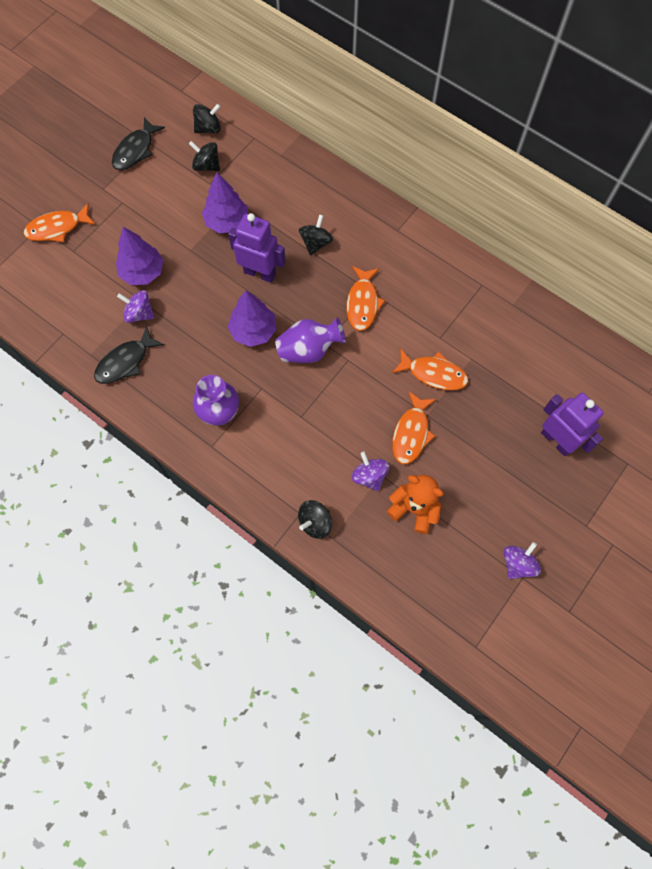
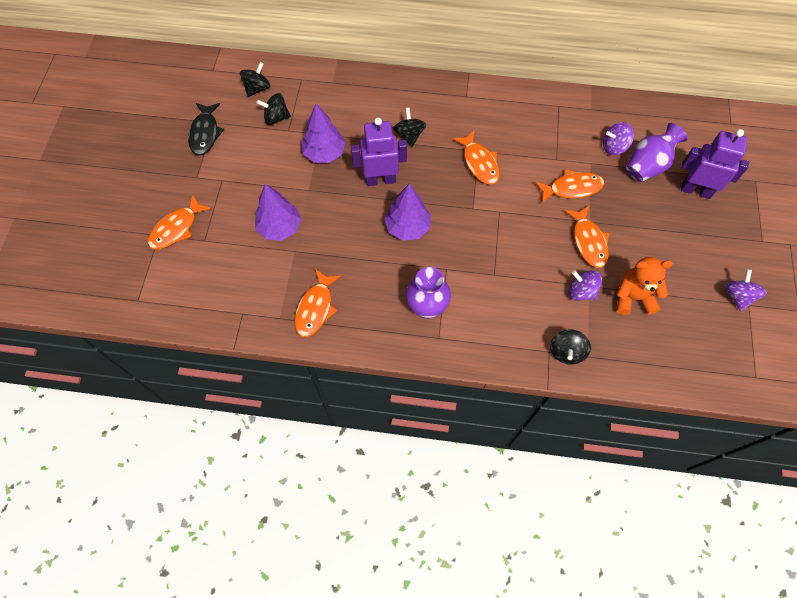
camera: 30 degrees left, 5 degrees down
black fish [94,326,164,384] -> orange fish [294,269,341,337]
purple spinning top [117,290,154,323] -> purple spinning top moved to [603,122,634,155]
purple vase [275,317,346,363] -> purple vase moved to [626,123,688,182]

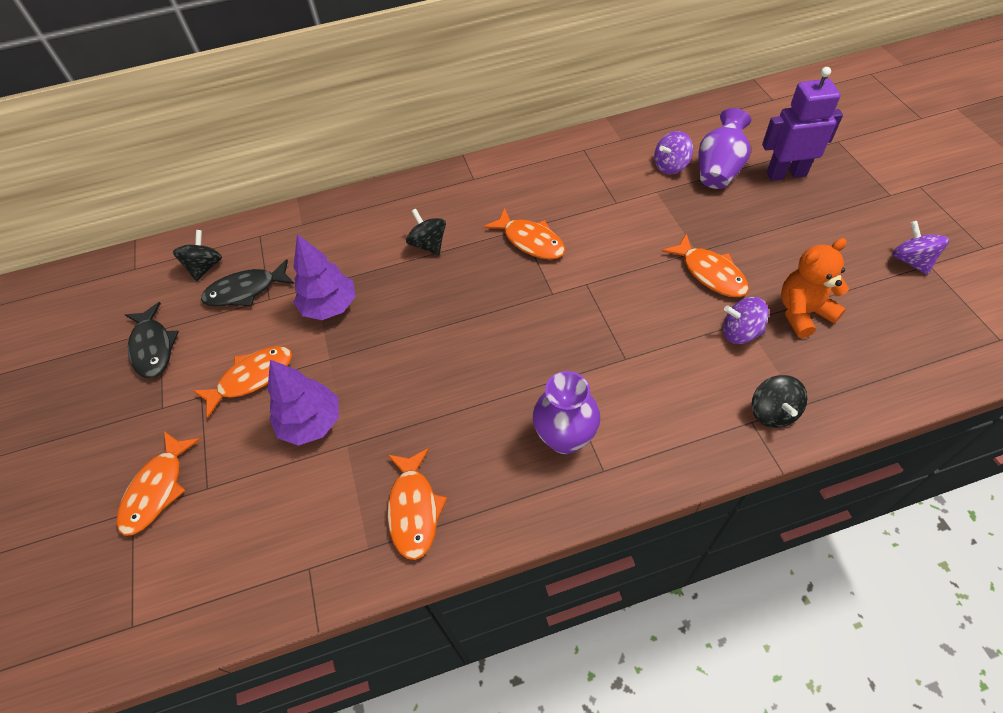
camera: 20 degrees left, 10 degrees down
black spinning top [256,93,291,125] -> black fish [201,259,294,306]
purple robot [351,118,407,186] -> none
purple tree [384,184,431,241] -> none
orange fish [535,169,604,203] -> orange fish moved to [193,346,292,418]

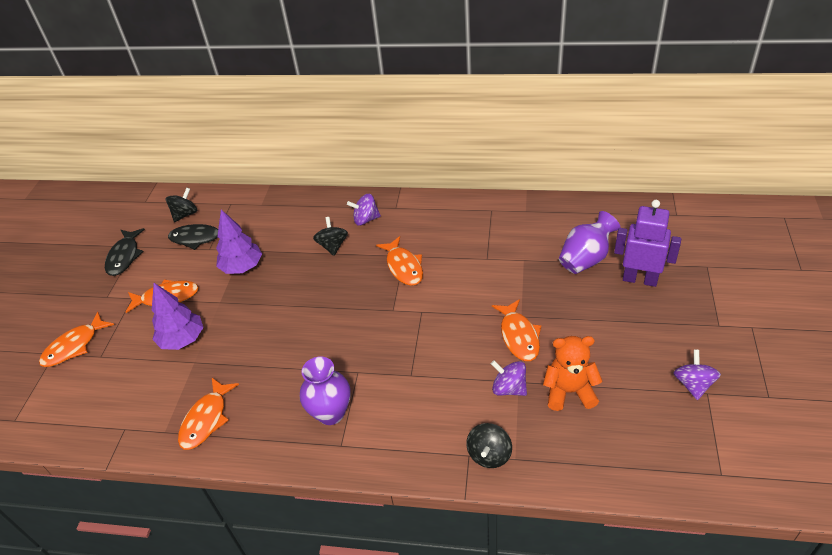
camera: 25 degrees right, 10 degrees down
purple spinning top [654,131,693,174] -> purple spinning top moved to [347,194,381,225]

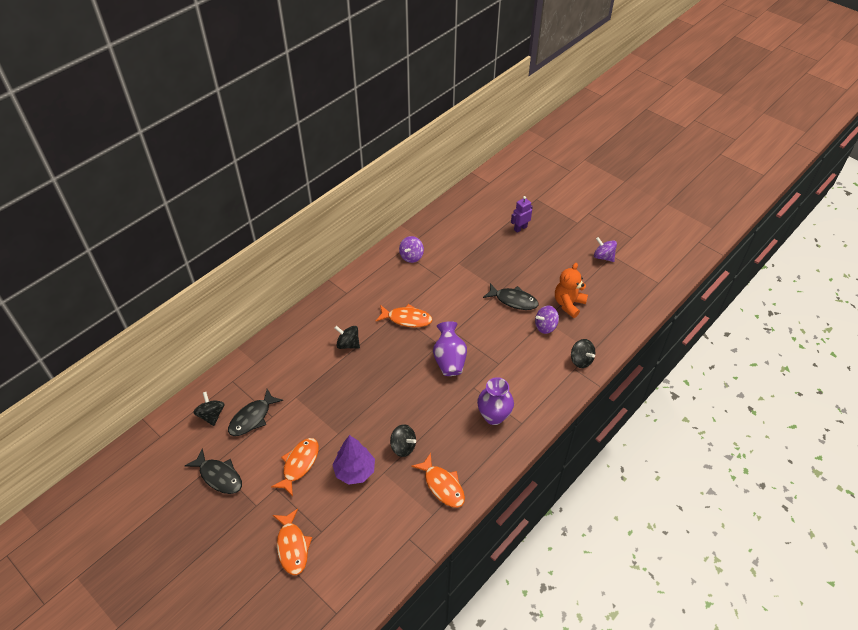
camera: 60 degrees left, 5 degrees up
purple tree [216,210,262,274] -> none
purple spinning top [347,194,381,225] -> purple spinning top moved to [399,236,424,263]
orange fish [492,299,541,361] -> black fish [483,283,538,310]
purple vase [559,211,621,274] -> purple vase moved to [433,321,467,376]
purple robot [614,200,681,287] -> purple robot [511,196,533,233], size x0.62
none -> black spinning top [390,424,416,457]

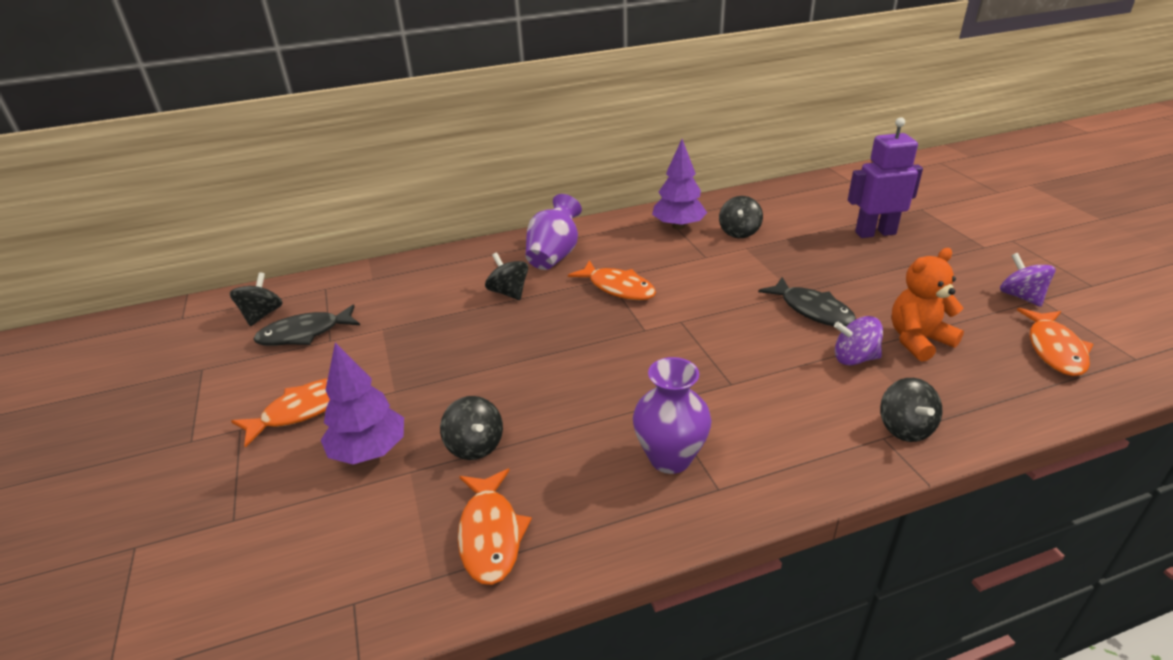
camera: 30 degrees right, 15 degrees down
black fish [185,449,242,494] -> none
orange fish [273,509,312,575] -> orange fish moved to [1017,308,1093,376]
purple spinning top [399,236,424,263] -> purple tree [652,139,707,230]
purple vase [433,321,467,376] -> purple vase moved to [525,194,582,270]
purple robot [511,196,533,233] -> purple robot [848,117,923,238], size x1.61
none -> black spinning top [719,196,763,238]

